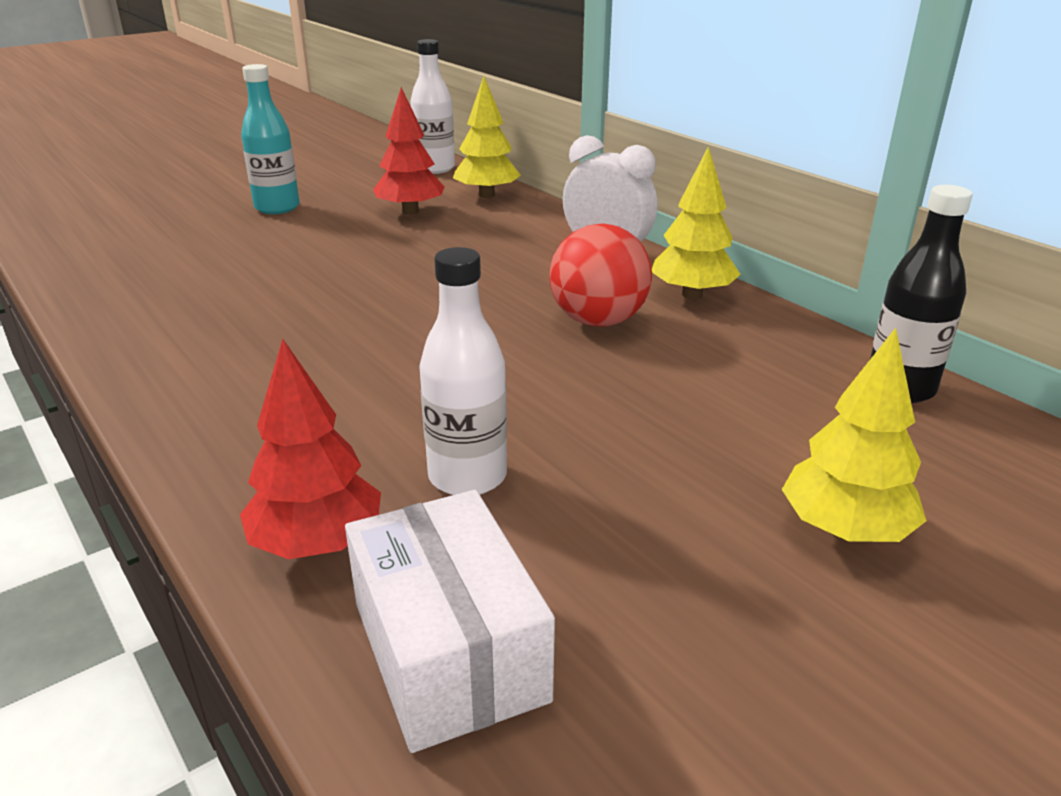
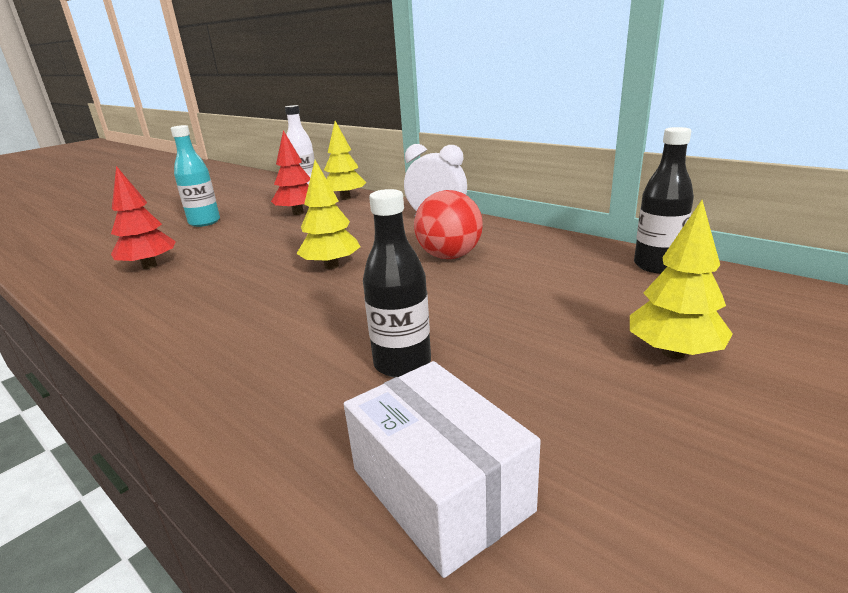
camera: 10 degrees left, 5 degrees down
red tree [240,339,381,559] -> red tree moved to [111,166,176,269]
white bottle [419,247,507,495] -> black bottle [363,189,431,378]
yellow tree [652,146,741,299] -> yellow tree moved to [296,160,361,269]

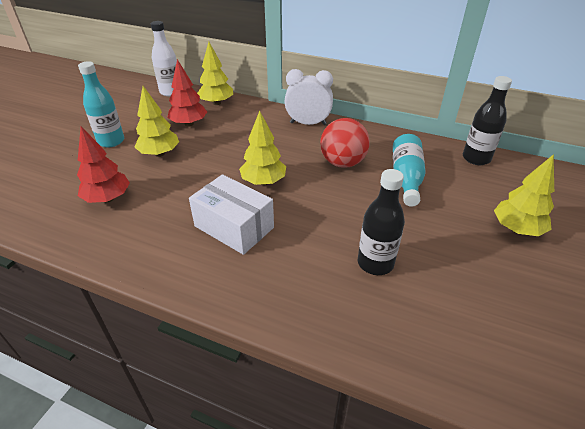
camera: 20 degrees left, 15 degrees up
white box [344,361,541,578] -> white box moved to [189,174,274,255]
none -> yellow tree [134,86,179,157]
none -> turquoise bottle [393,134,425,207]

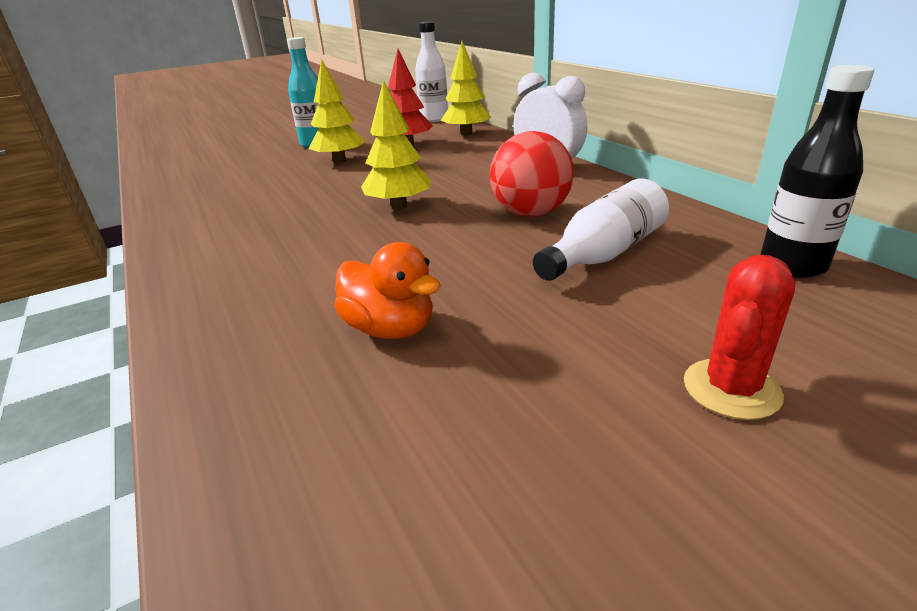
camera: 40 degrees right, 10 degrees down
red tree [77,126,130,203] -> none
white box [189,174,274,255] -> none
black bottle [358,169,405,275] -> orange duck [334,242,441,339]
turquoise bottle [393,134,425,207] -> white bottle [533,178,669,281]
yellow tree [494,154,554,236] -> red cactus [684,255,795,420]

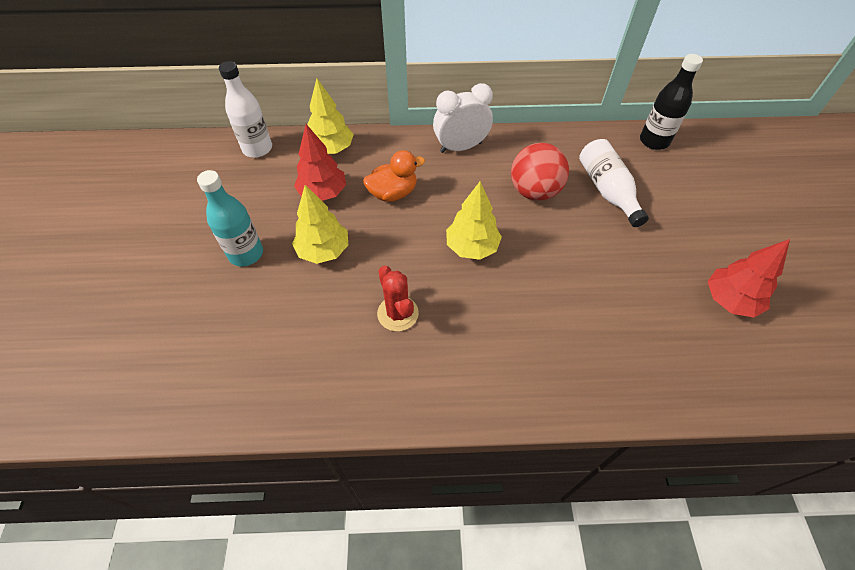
camera: 65 degrees left, 25 degrees up
orange duck [334,242,441,339] -> orange duck moved to [363,150,425,202]
red cactus [684,255,795,420] -> red cactus moved to [377,265,419,331]
none -> red tree [708,239,790,318]

